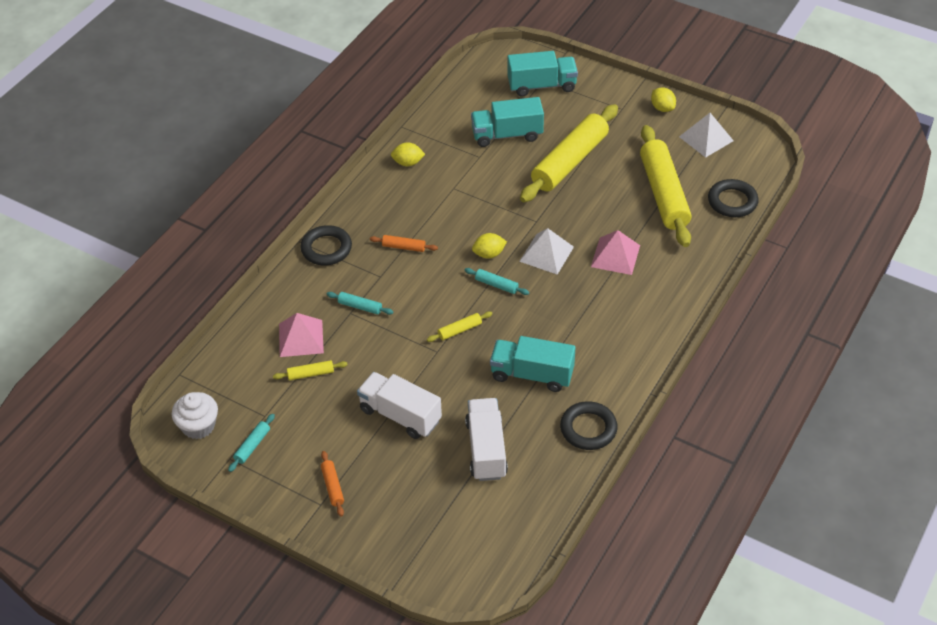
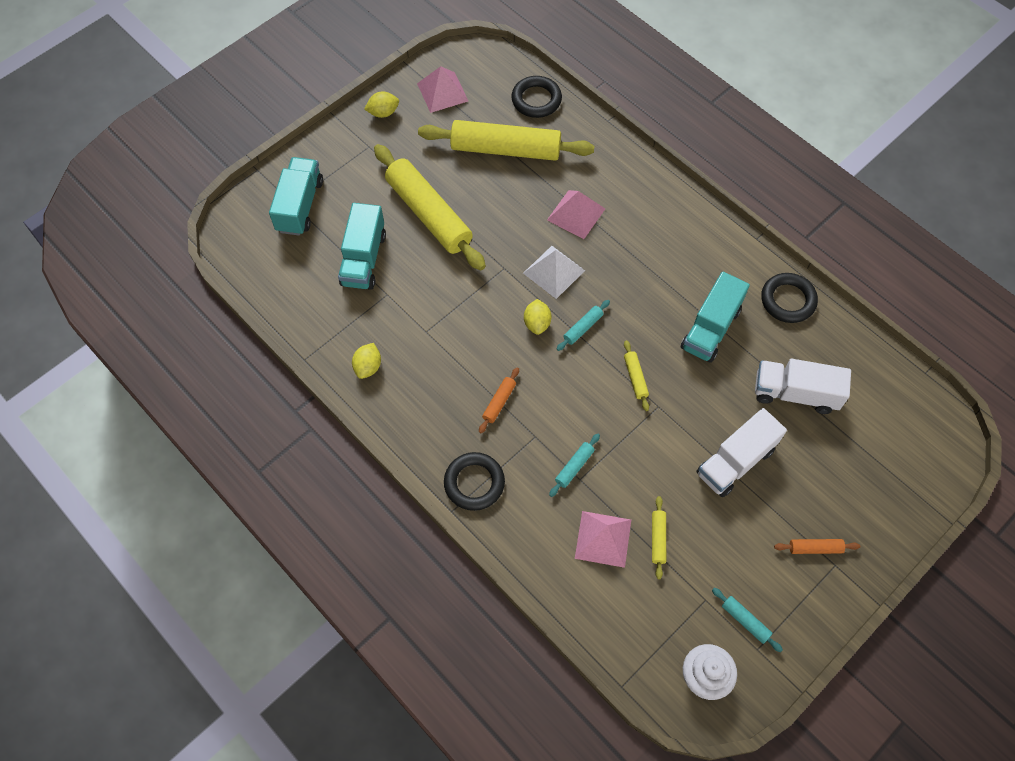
camera: 75 degrees left, 15 degrees up
white pyramid [679,113,734,158] -> pink pyramid [417,66,468,113]

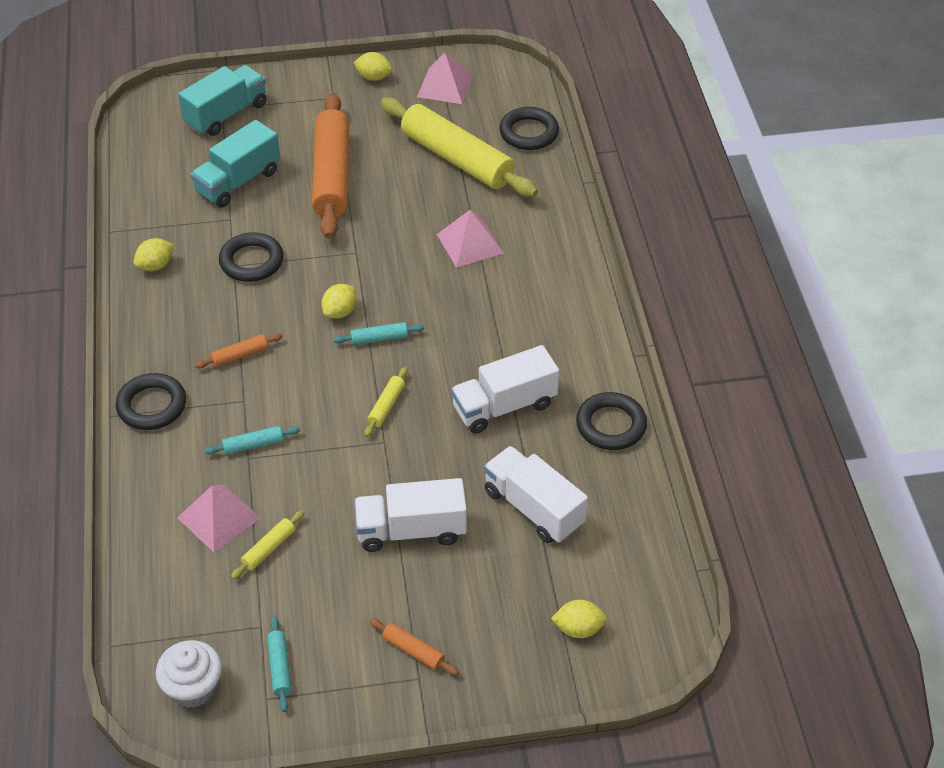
camera: 35 degrees right, 15 degrees down
yellow rolling pin [374,144,486,271] -> orange rolling pin [312,93,349,239]
white pyramid [523,246,585,299] -> none
turquoise truck [681,271,750,363] -> white truck [451,345,559,434]
none -> black ring [219,232,284,282]
none -> yellow lemon [551,600,607,638]

